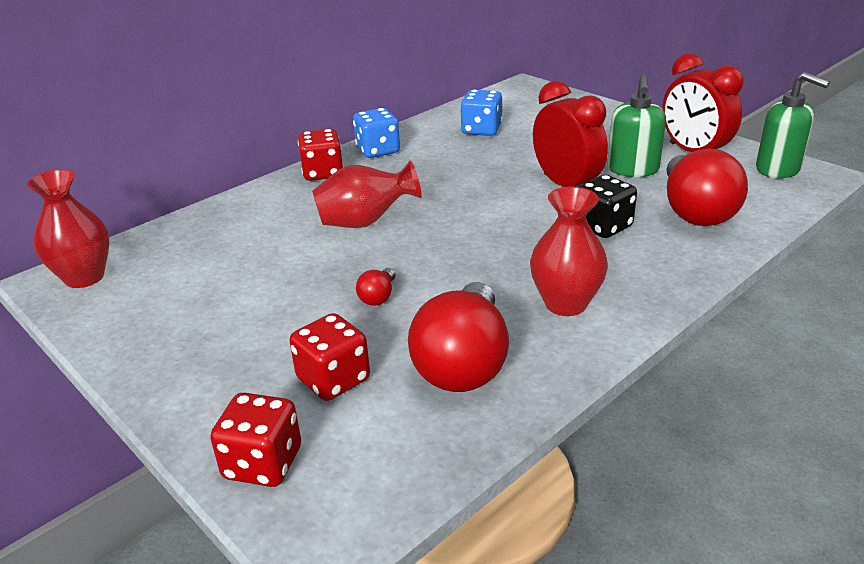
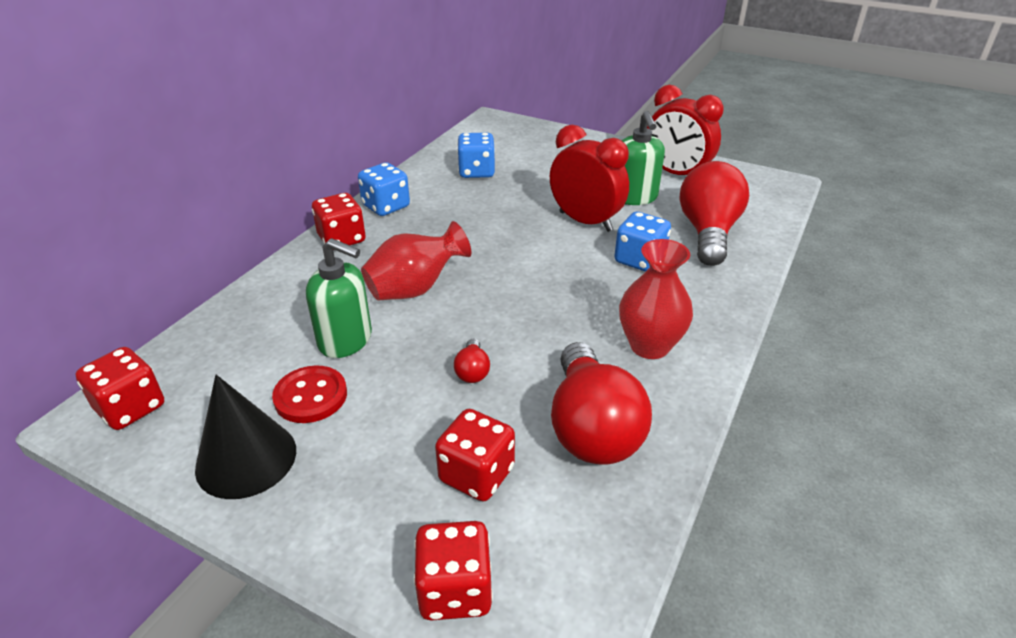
camera: 20 degrees left, 5 degrees up
red vase [27,169,109,288] -> red dice [75,347,164,430]
black dice [578,175,637,238] -> blue dice [614,212,671,272]
red light bulb [666,149,748,226] -> red light bulb turned 150 degrees counterclockwise [679,161,749,266]
green soap dispenser [756,72,830,178] -> green soap dispenser moved to [306,238,372,358]
none -> black cone [195,375,296,499]
none -> red button [272,365,347,423]

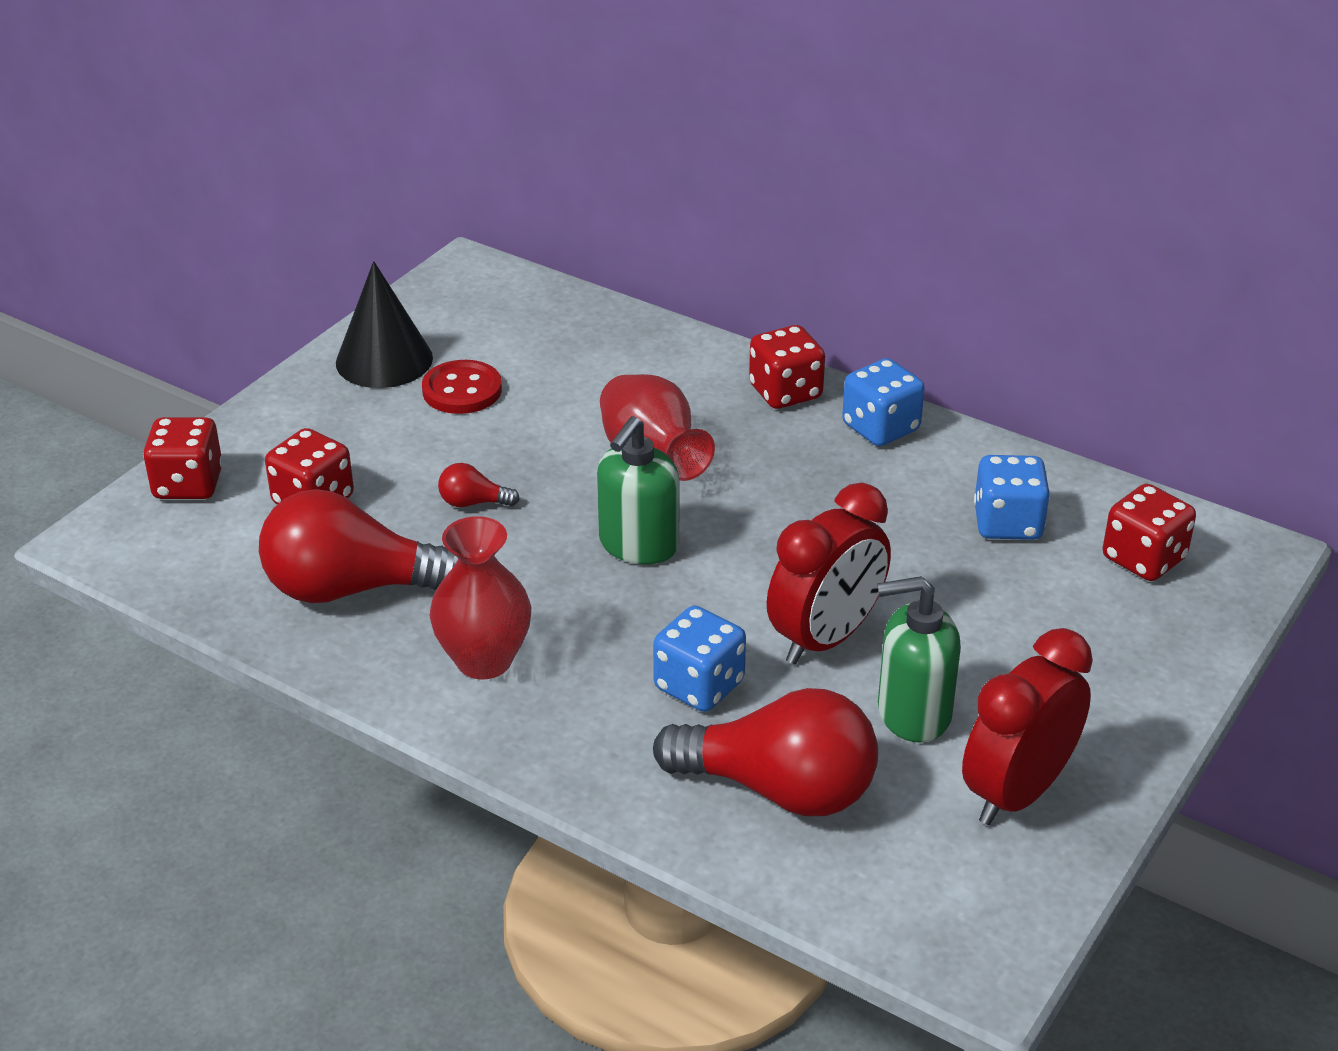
camera: 95 degrees right, 0 degrees up
red dice [75,347,164,430] -> red dice moved to [1103,484,1196,581]
green soap dispenser [306,238,372,358] -> green soap dispenser moved to [597,416,680,564]

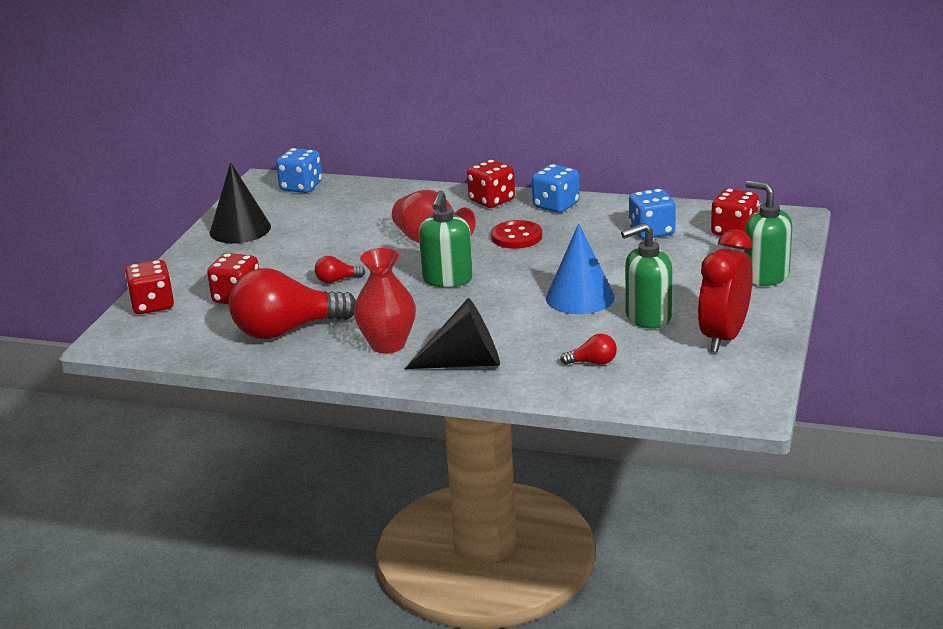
camera: 15 degrees left, 10 degrees down
red button [422,360,502,414] -> red button moved to [491,220,542,249]
blue dice [653,606,746,712] -> blue dice moved to [276,148,322,193]
red light bulb [653,688,878,816] -> red light bulb [560,334,617,365], size x0.42
red clock [767,483,891,664] -> blue cone [546,223,615,314]
none -> black cone [405,298,500,369]
none -> green soap dispenser [744,180,792,286]

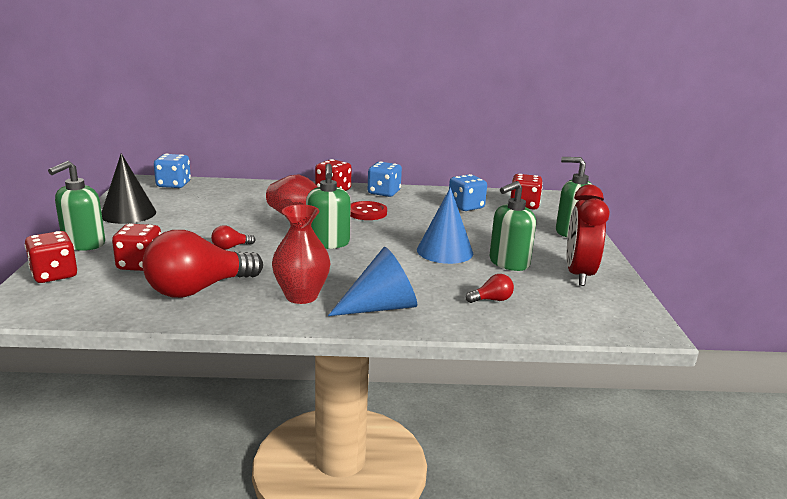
camera: 20 degrees left, 5 degrees down
black cone [405,298,500,369] -> blue cone [328,247,417,316]
none -> green soap dispenser [48,161,105,251]

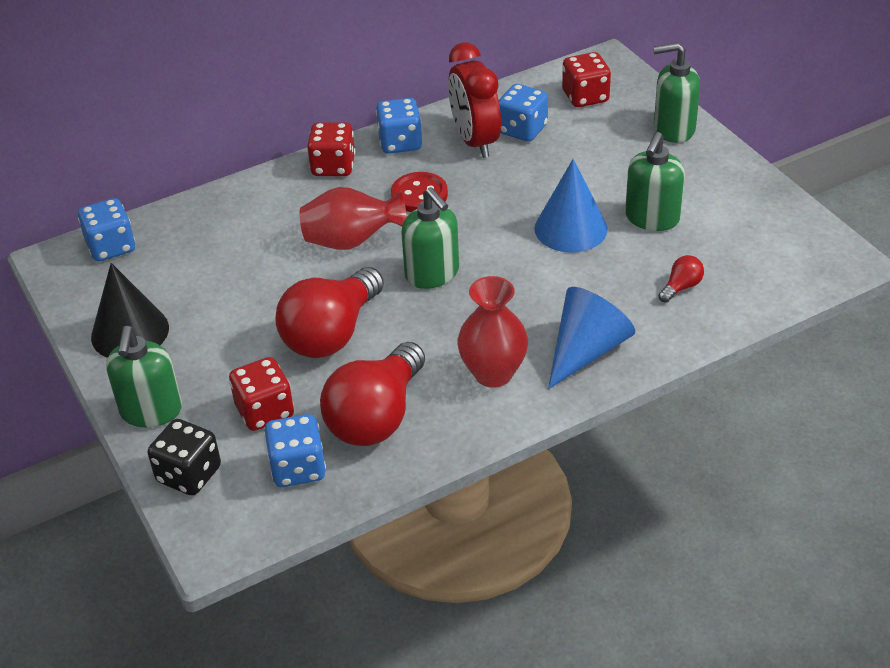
camera: 25 degrees left, 20 degrees up
red dice [25,231,77,283] -> black dice [148,419,221,496]
red light bulb [211,225,255,250] -> red light bulb [275,267,384,358], size x2.39
red clock [566,184,609,286] -> red clock moved to [448,42,501,158]
none -> blue dice [264,414,326,487]

